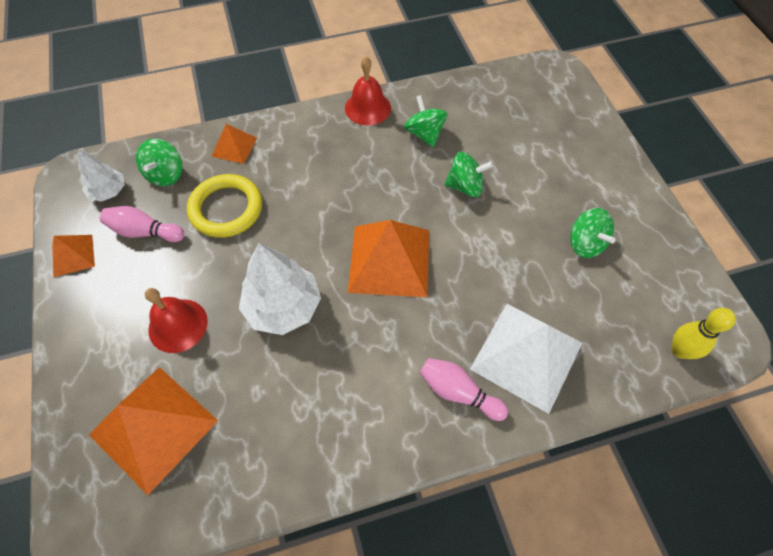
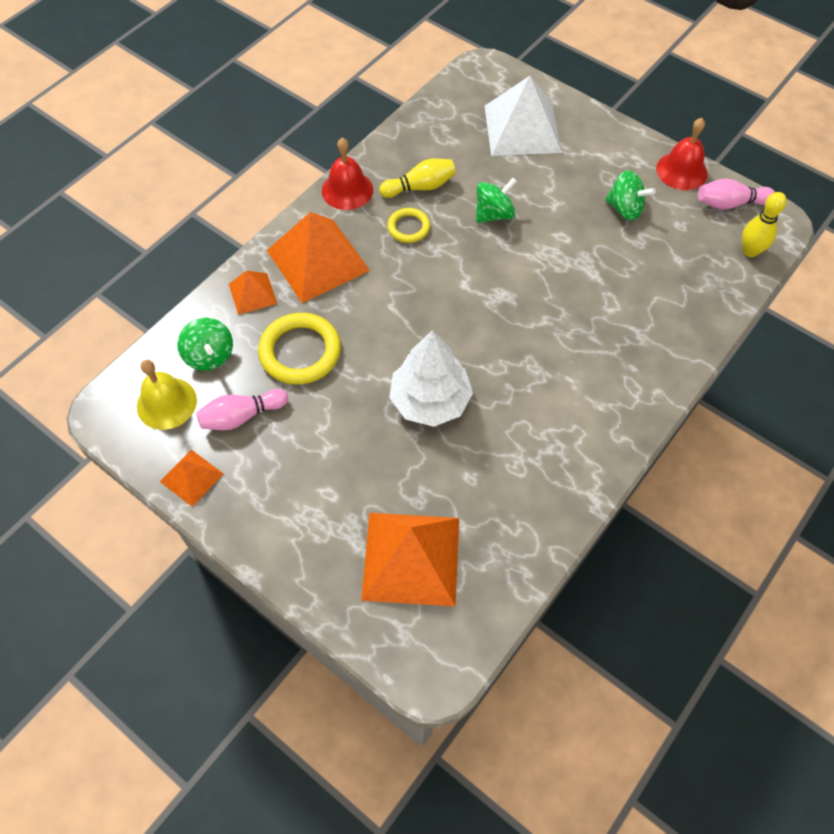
camera: 35 degrees left, 0 degrees up
white tree [78,150,124,202] -> yellow bell [137,360,197,430]
red bell [145,288,208,353] -> red bell moved to [656,118,708,190]
orange pyramid [348,220,429,297] -> orange pyramid moved to [267,212,370,303]
green spinning top [404,95,448,147] -> yellow bowling pin [379,159,456,198]
pink bowling pin [420,358,508,421] -> pink bowling pin moved to [698,178,775,210]
white pyramid [470,304,582,414] -> white pyramid moved to [485,76,562,156]
none -> yellow ring [387,208,430,243]

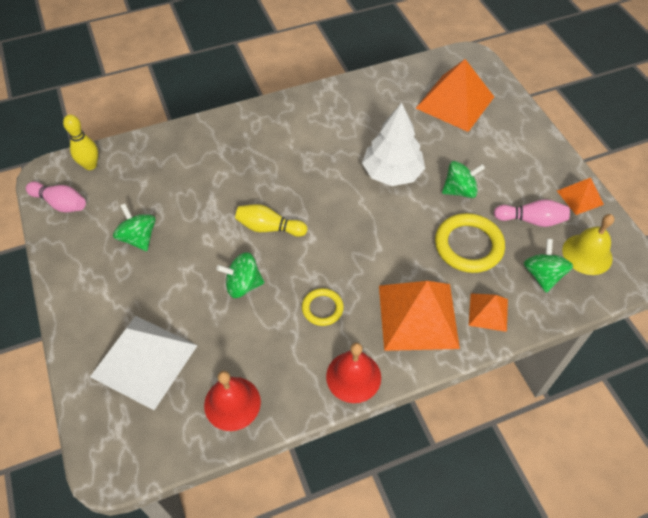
camera: 150 degrees left, 5 degrees down
yellow bowling pin [379,159,456,198] -> yellow bowling pin moved to [235,204,307,237]
red bell [656,118,708,190] -> red bell moved to [204,371,261,431]
none -> green spinning top [442,161,485,198]

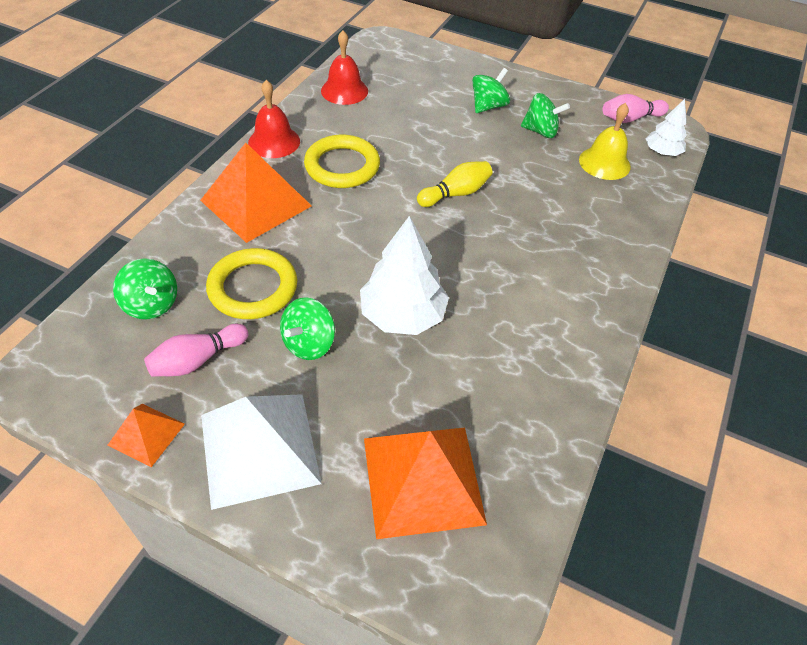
camera: 135 degrees right, 5 degrees down
yellow bowling pin [63,115,98,170] -> white tree [646,99,687,156]
white pyramid [90,316,198,410] -> white pyramid moved to [201,394,322,510]
green spinning top [216,252,264,298] -> green spinning top moved to [472,68,510,113]
yellow ring [302,288,344,326] -> yellow ring [304,135,380,188], size x1.76
orange pyramid [468,293,508,332] -> none
yellow bell [562,214,614,275] -> yellow bell moved to [579,103,631,180]

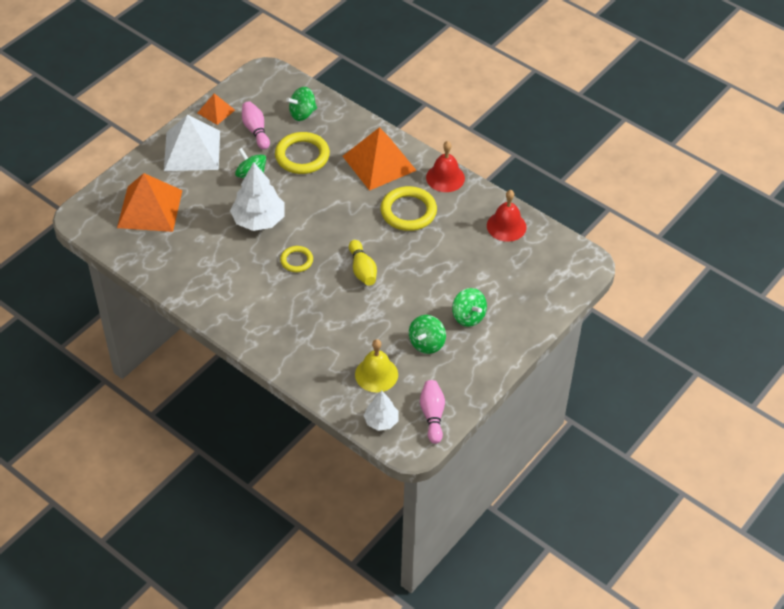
camera: 105 degrees right, 0 degrees up
none -> yellow ring [280,246,313,272]

